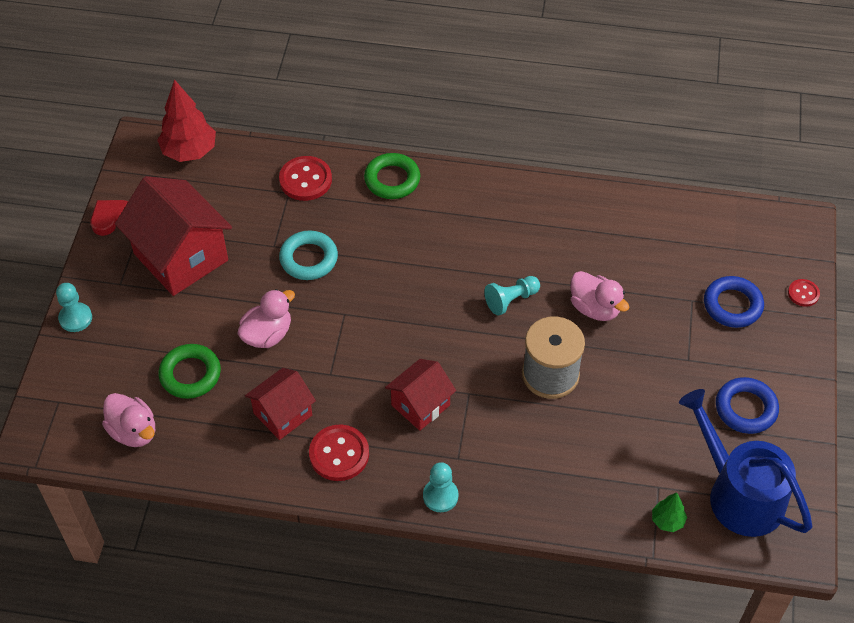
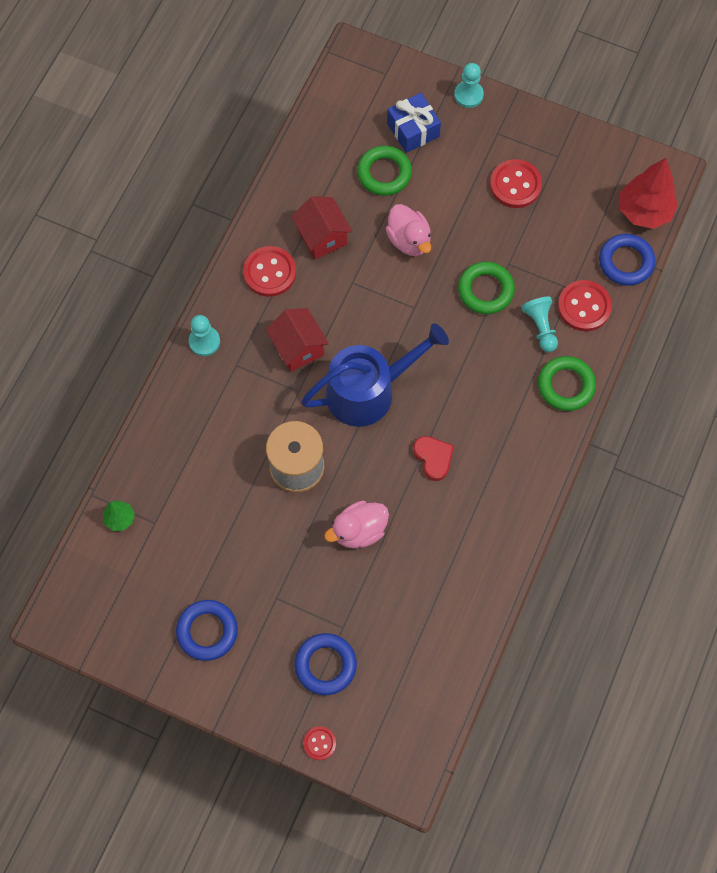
camera: 105 degrees right, 15 degrees up
red heart [90,200,128,236] -> red heart moved to [413,436,454,481]
pink duck [102,393,155,447] -> none
red house [115,176,232,296] -> red button [490,159,542,208]
turquoise ring [279,230,338,280] -> green ring [458,262,515,314]
turquoise pawn [484,276,540,315] -> turquoise pawn moved to [521,297,558,352]
blue watering can [679,389,812,537] -> blue watering can moved to [301,323,449,427]
none -> blue gift [387,93,441,153]
none -> blue ring [599,234,655,286]

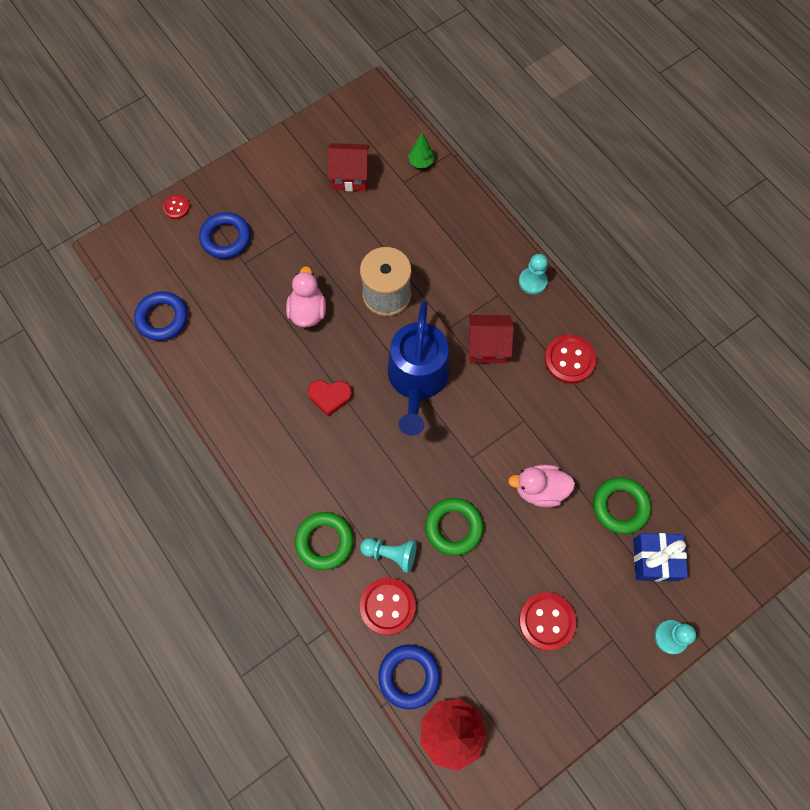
camera: 120 degrees right, 0 degrees up
blue ring [176,600,238,661] -> blue ring moved to [134,291,188,341]
red house [291,196,352,259] -> red house moved to [327,143,370,191]

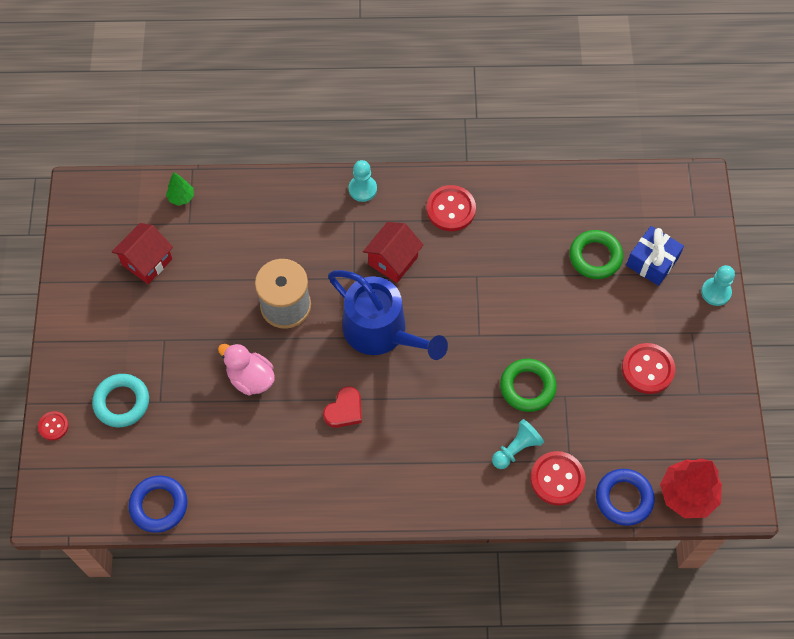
camera: 55 degrees left, 5 degrees down
blue ring [199,212,250,259] -> turquoise ring [92,374,149,427]
green ring [295,512,353,570] -> none
pink duck [508,464,575,507] -> none

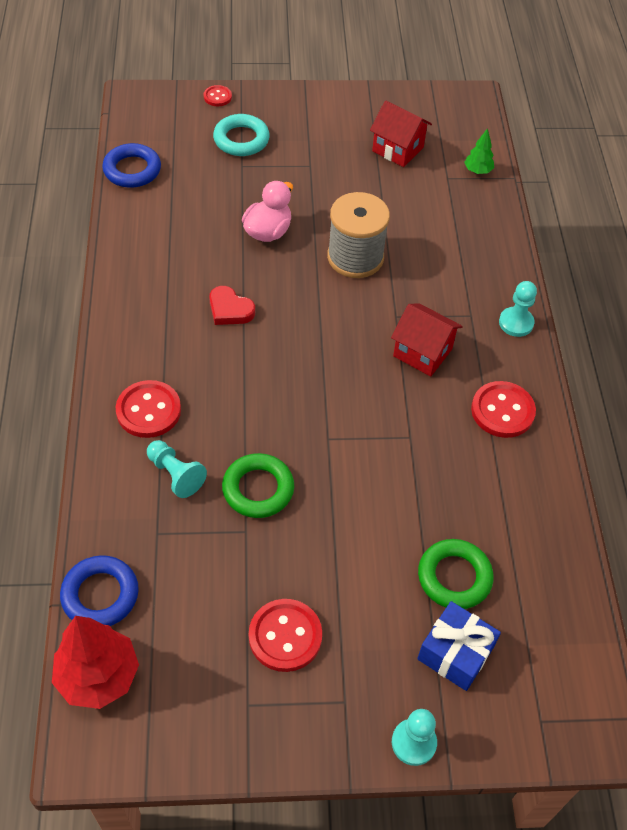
camera: 85 degrees right, 10 degrees down
blue watering can [328,270,448,360] -> none
red button [530,451,586,506] -> red button moved to [116,380,181,438]

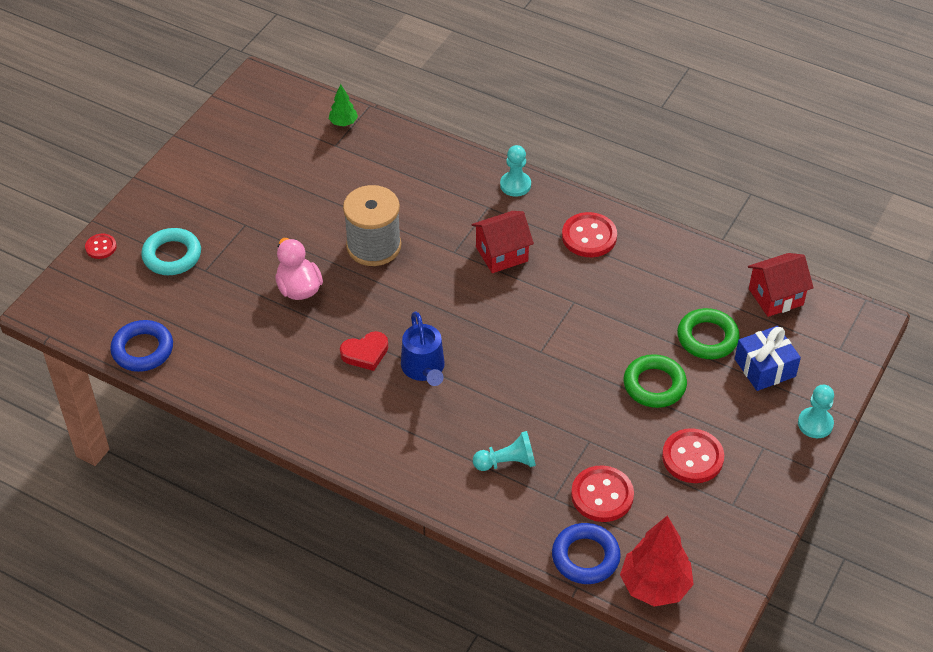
camera: 55 degrees left, 5 degrees down
red button [116,380,181,438] -> red button moved to [571,465,634,522]
green ring [222,453,294,518] -> green ring moved to [624,354,687,408]
red house [370,101,432,167] -> red house moved to [748,253,814,317]
none -> blue watering can [401,311,445,386]

